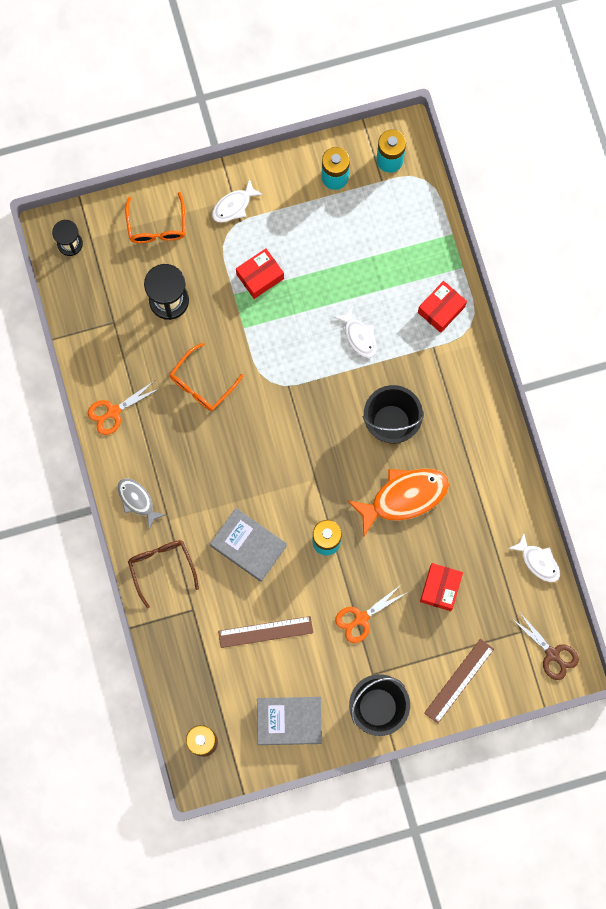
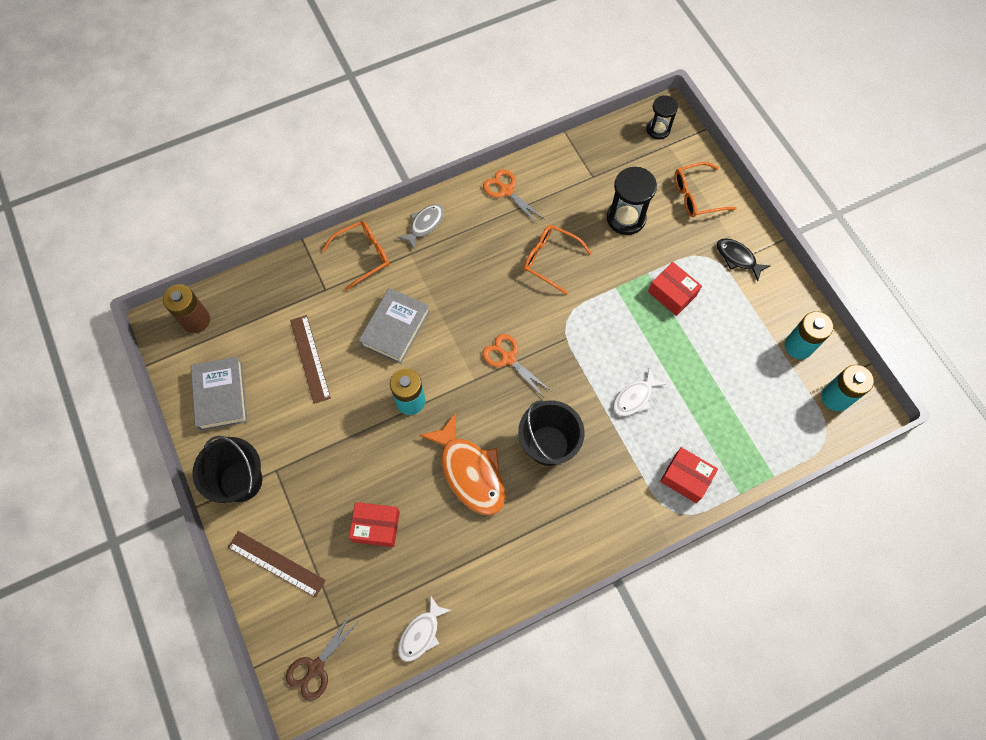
camera: 80 degrees right, 10 degrees down
brown glasses [128,540,199,608] -> orange glasses [322,221,389,291]
white fish [212,178,263,223] -> black fish [717,238,771,281]
orange scissors [335,584,408,643] -> orange scissors moved to [482,334,551,396]

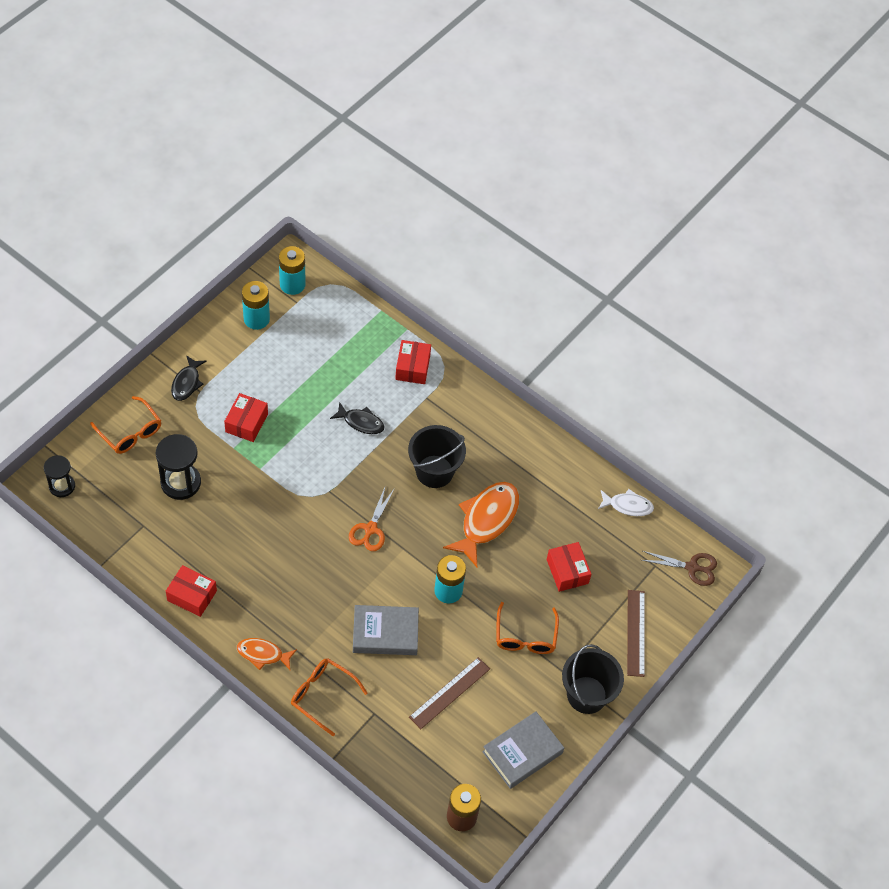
camera: 120 degrees left, 10 degrees down
grey fish [398,204,444,250] -> orange fish [237,638,297,670]
orange scissors [483,169,545,225] -> red box [166,565,217,617]
orange glasses [524,225,592,295] -> orange glasses moved to [496,602,559,654]
white fish [613,369,666,416] -> black fish [330,402,385,434]

